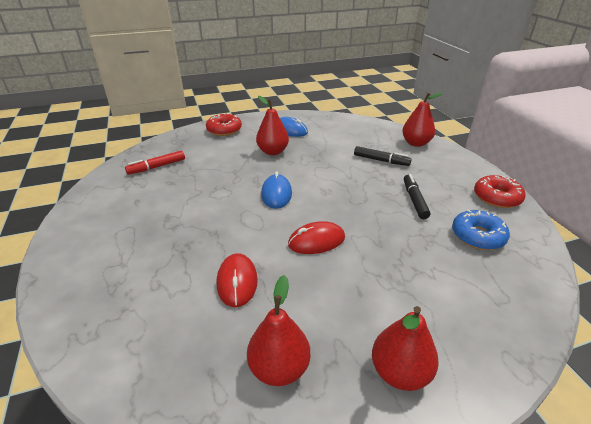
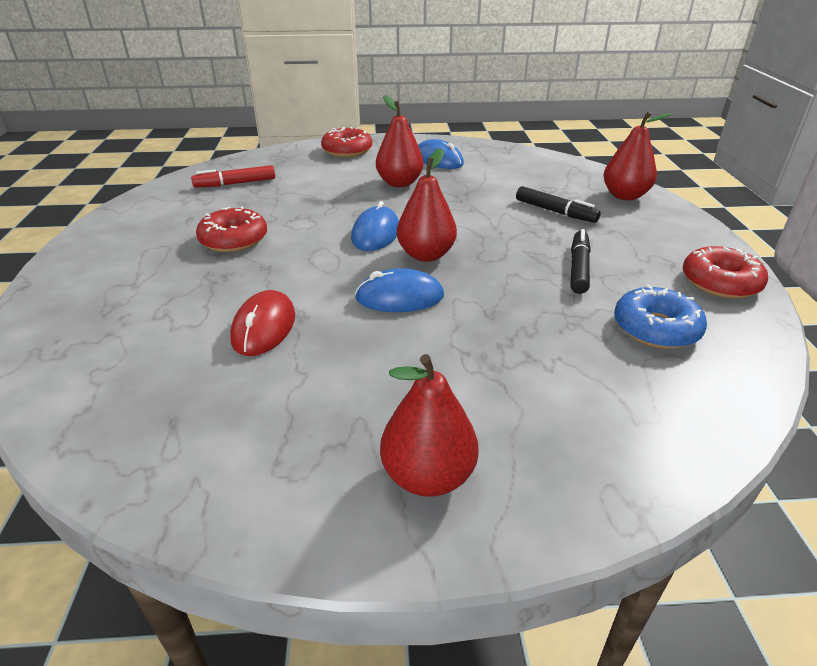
camera: 15 degrees right, 0 degrees up
red pear [247,275,310,386] -> red pear moved to [397,148,457,262]
red mouse [288,221,345,254] -> blue mouse [355,268,444,312]
none -> red donut [196,206,267,252]

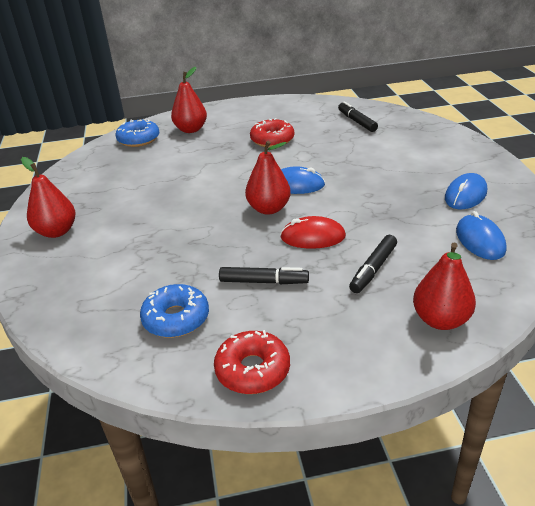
camera: 85 degrees right, 0 degrees up
red marker [191,165,275,188] -> black marker [338,101,378,132]
red mouse [230,290,295,356] -> red mouse moved to [280,216,346,249]
red donut [321,127,372,157] -> none
blue mouse [355,268,444,312] -> blue mouse moved to [456,211,507,260]
red pear [376,95,424,187] -> red pear moved to [171,67,207,133]
none -> blue donut [116,119,159,147]

